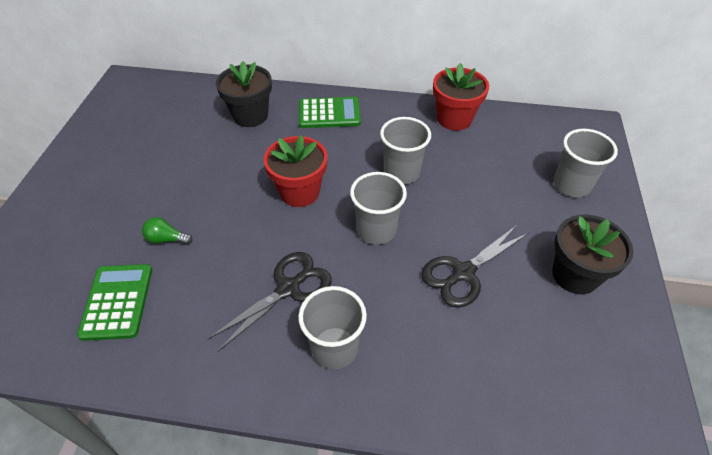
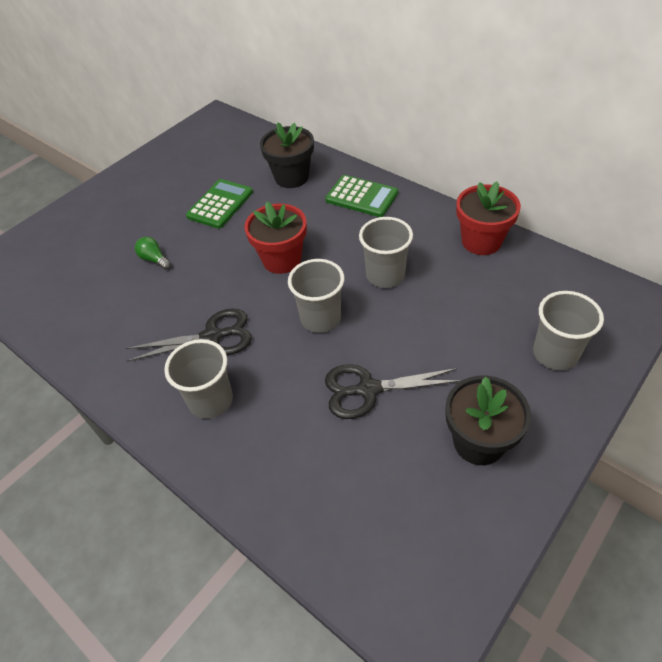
camera: 35 degrees right, 0 degrees up
green calculator [77,264,152,341] -> green calculator moved to [186,179,253,229]

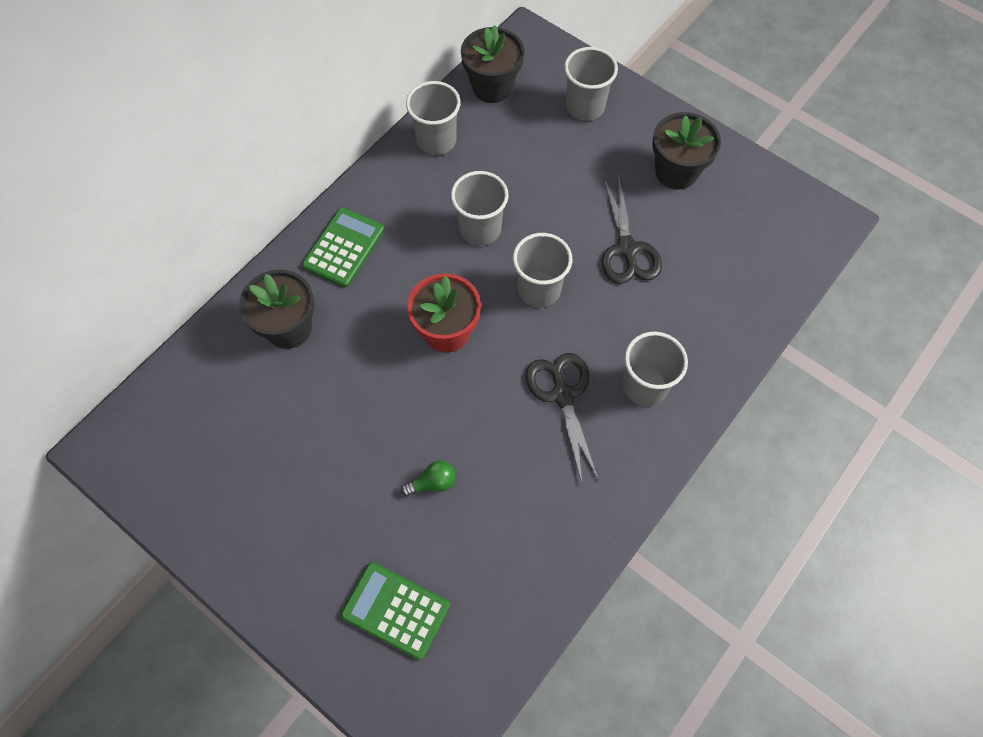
camera: 95 degrees left, 15 degrees up
green light bulb [135,237,171,270] -> green light bulb turned 150 degrees counterclockwise [401,460,456,496]
green calculator [186,179,253,229] -> green calculator moved to [341,562,450,660]
red flower pot [456,182,521,255] -> grey cup [406,81,460,155]
none -> black flower pot [461,25,524,103]

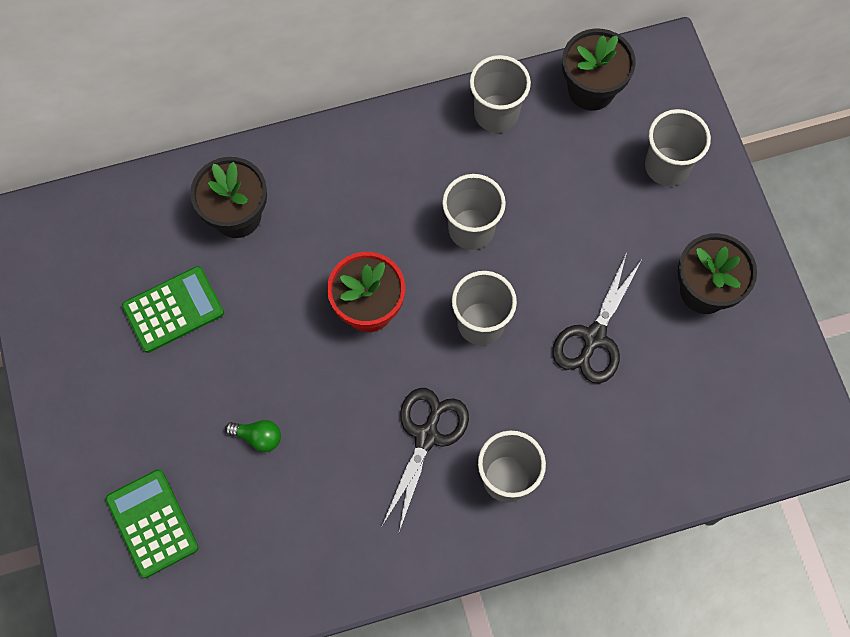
camera: 35 degrees right, 5 degrees up
green calculator [302,207,384,287] -> green calculator moved to [122,266,224,353]

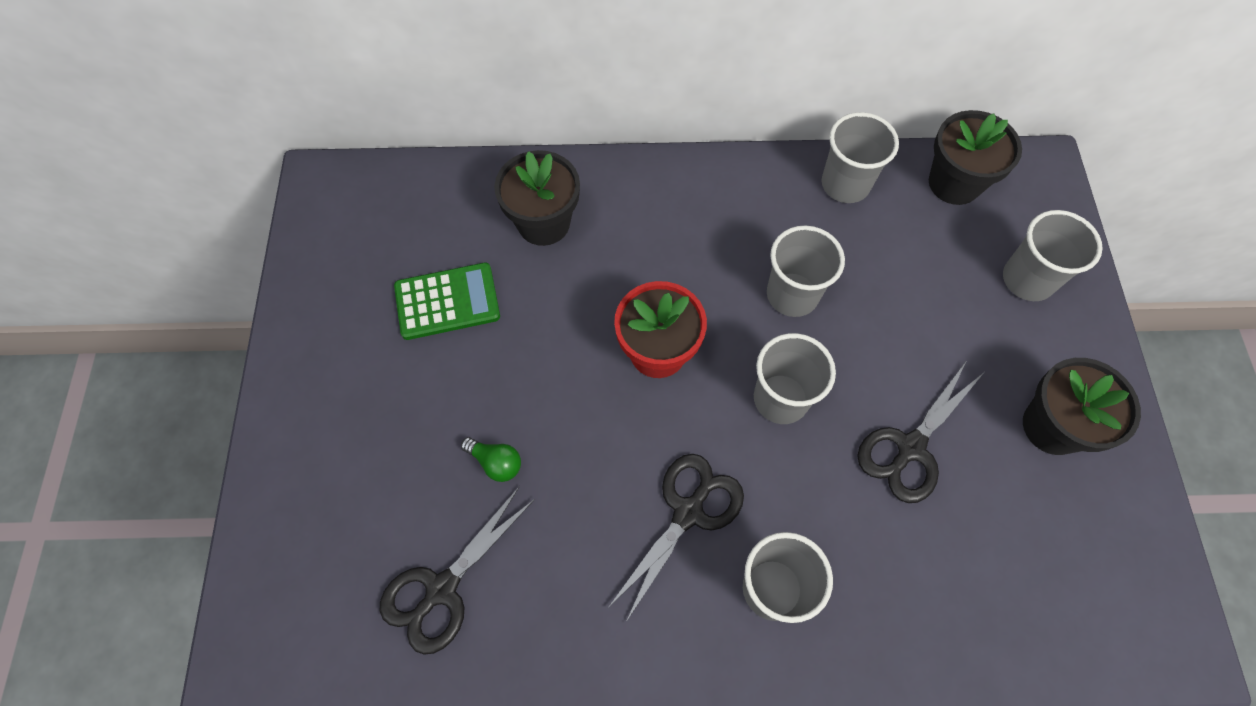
camera: 15 degrees right, 5 degrees down
green calculator [105,469,199,578] -> none
none -> black scissors [380,486,535,655]

